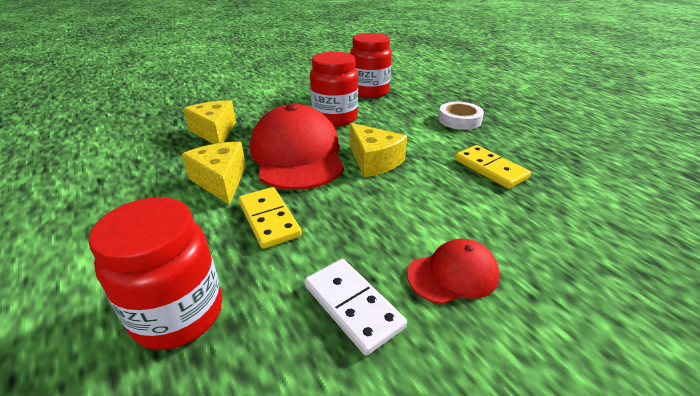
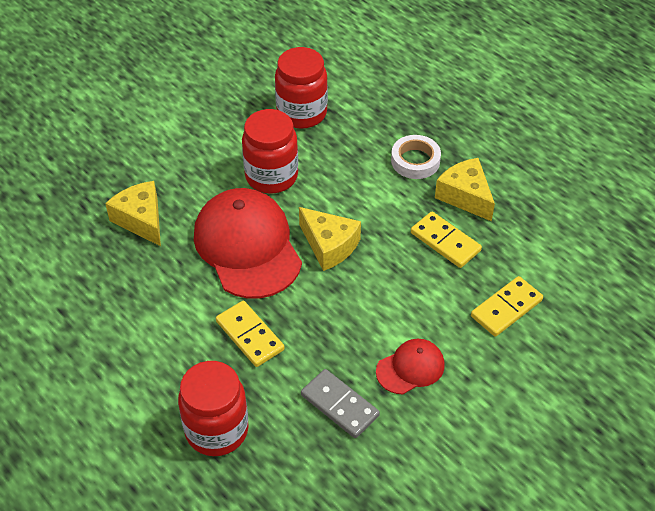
camera: 10 degrees left, 15 degrees up
yellow cheese [182,142,246,205] -> yellow cheese moved to [435,158,495,221]
white domino [304,259,407,356] -> grey domino [301,369,380,438]
none -> yellow domino [471,276,543,337]

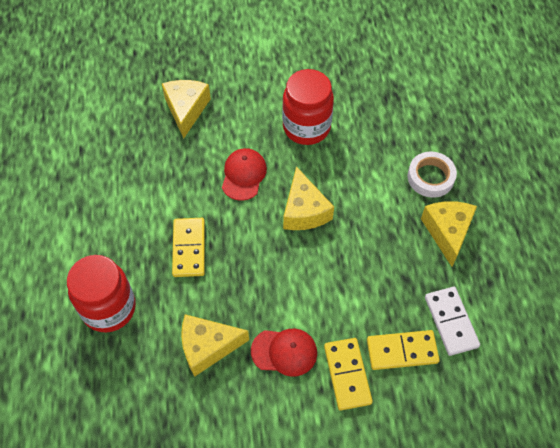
camera: 35 degrees right, 10 degrees up
red cap [194,188,302,299] -> red cap [222,148,267,201], size x0.50
red jar [275,47,328,129] -> none
grey domino [301,369,380,438] -> yellow cheese [181,314,249,377]
yellow domino [411,211,482,268] -> yellow domino moved to [324,338,373,410]
none -> white domino [425,287,480,356]

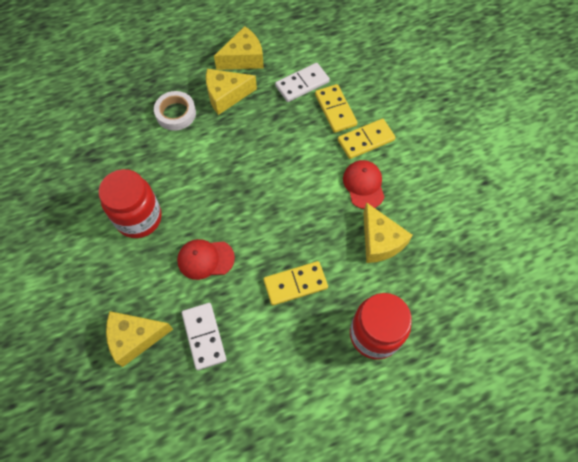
camera: 105 degrees left, 5 degrees up
yellow cheese [283,166,334,230] -> yellow cheese moved to [214,26,264,70]
none -> white domino [182,303,226,370]

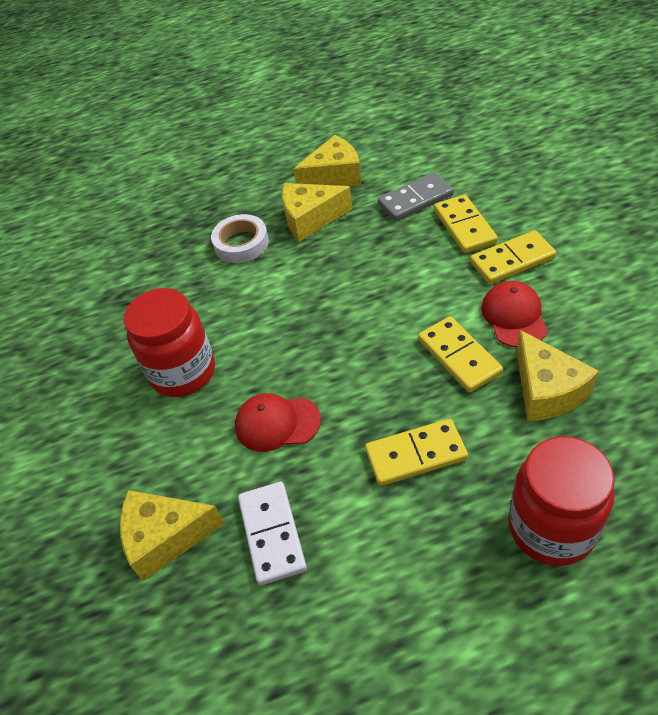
camera: 10 degrees right, 15 degrees down
white domino [275,63,330,102] -> grey domino [378,172,454,221]
none -> yellow domino [418,317,503,393]

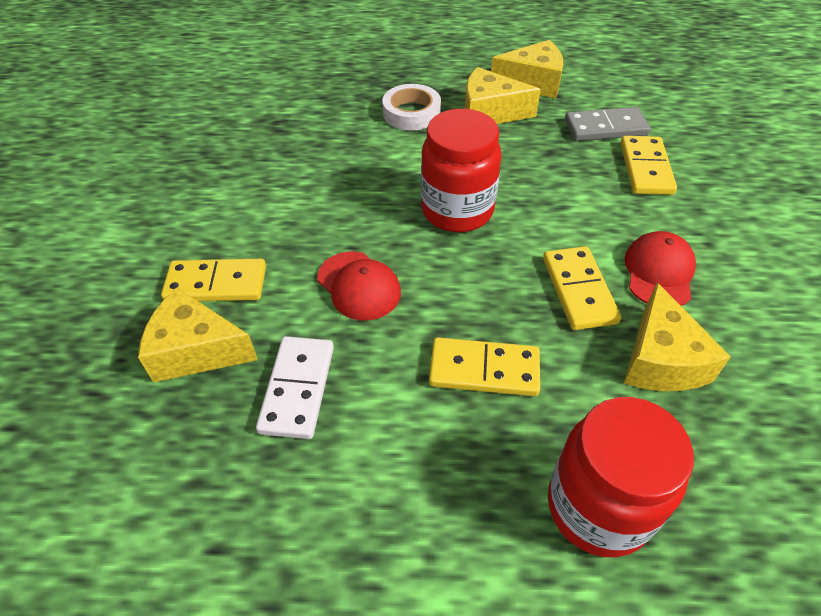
camera: 15 degrees right, 0 degrees up
red jar [124,288,215,397] -> red jar moved to [421,109,501,232]
red cap [235,393,321,452] -> red cap turned 150 degrees counterclockwise [317,251,401,321]
yellow domino [470,230,556,284] -> yellow domino moved to [161,259,266,301]

